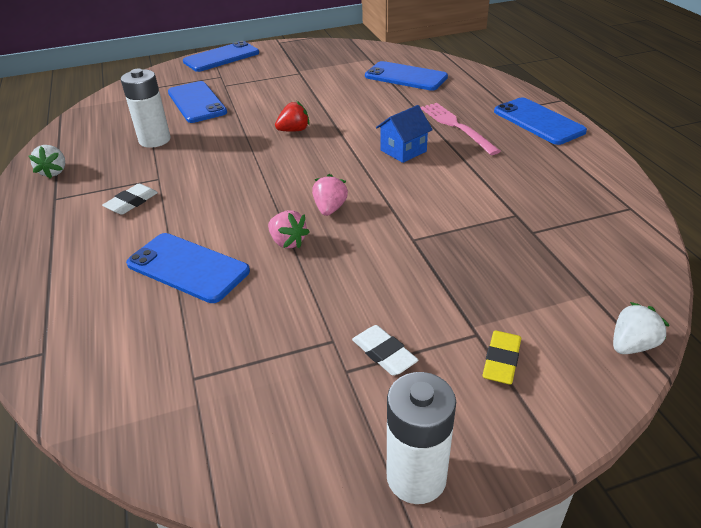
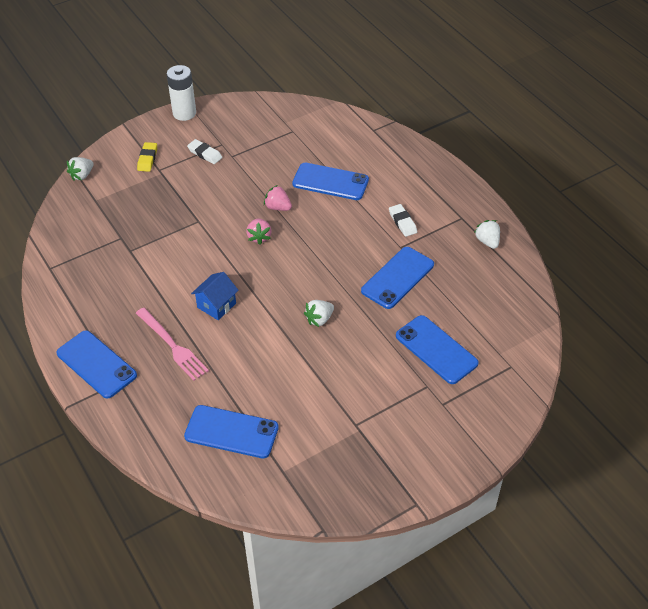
camera: 165 degrees right, 10 degrees up
white eraser [102,184,158,215] -> white eraser turned 45 degrees counterclockwise [389,204,417,237]
white battery [121,69,171,148] -> none
blue phone [183,41,259,72] -> blue phone moved to [361,247,434,309]
red strawberry [275,101,310,132] -> white strawberry [304,300,334,327]

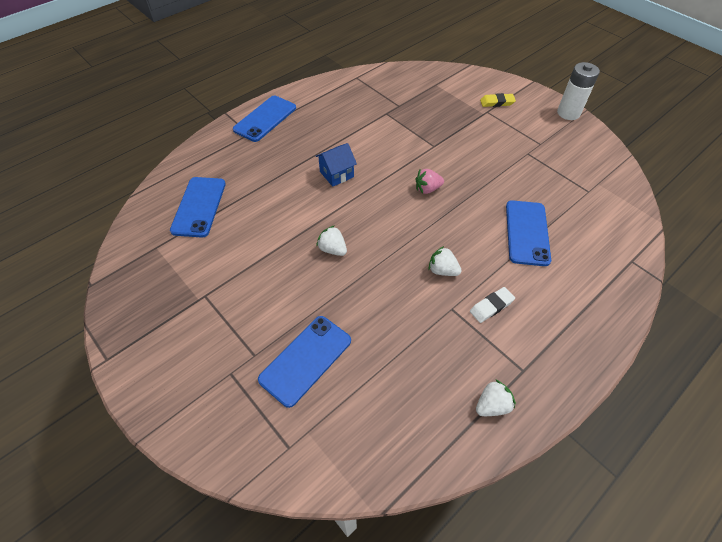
camera: 80 degrees right, 5 degrees up
white strawberry [67,157,93,181] -> white strawberry moved to [428,246,462,276]
pink fork [136,308,209,381] -> none
white eraser [187,139,222,164] -> none
blue house [191,272,239,320] -> blue house turned 60 degrees counterclockwise [315,143,357,187]
pink strawberry [264,185,292,211] -> none
blue phone [361,247,434,309] -> none

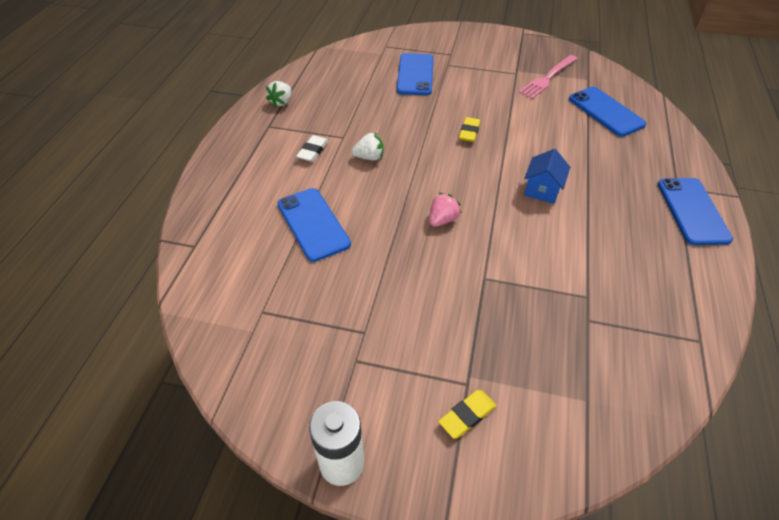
camera: 145 degrees right, 5 degrees down
white strawberry [316,225,347,256] -> yellow eraser [459,117,480,142]
none -> pink fork [519,55,578,99]

